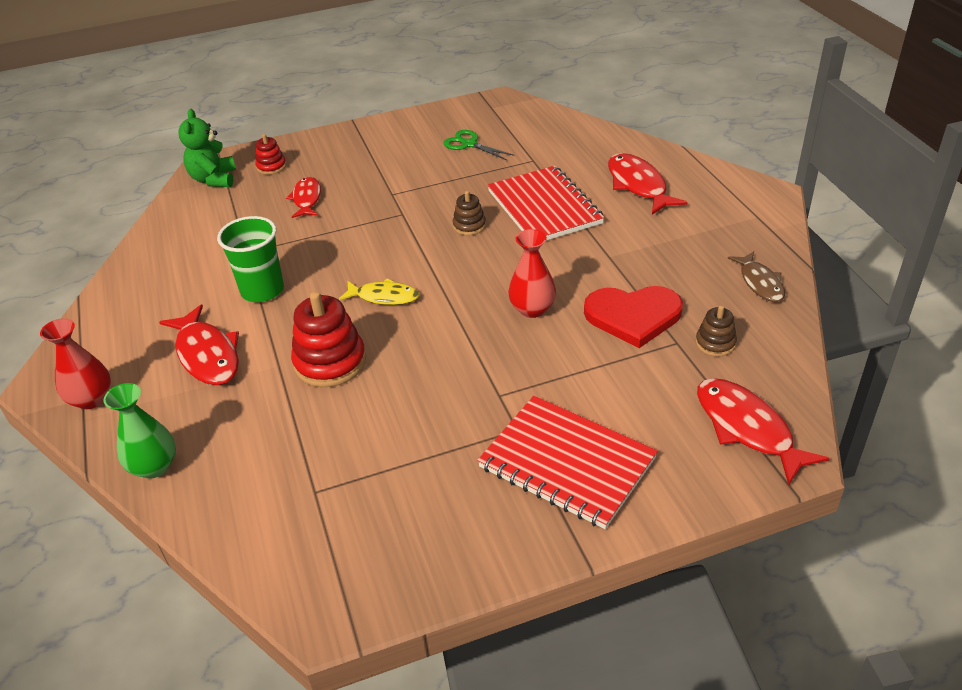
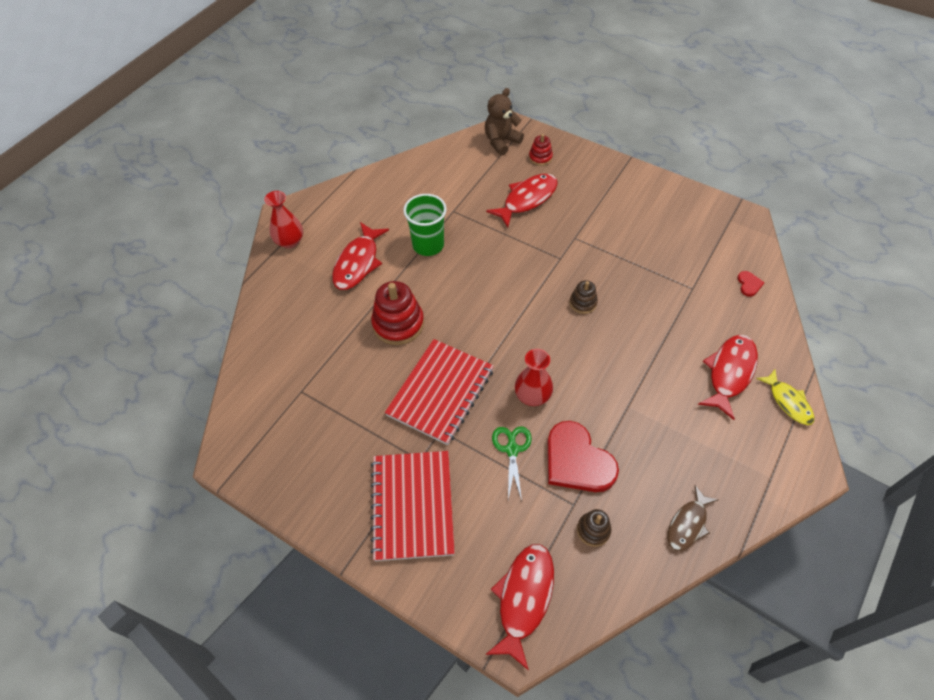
camera: 50 degrees right, 15 degrees up
green vase [103,383,176,478] -> none
green teddy bear [178,109,236,187] -> brown teddy bear [485,88,524,155]
red fish [286,177,321,218] -> red fish [486,174,558,227], size x1.53
yellow fish [339,278,419,305] -> yellow fish moved to [756,369,814,425]
green scissors [444,130,514,160] -> green scissors moved to [492,426,532,501]
red notebook [488,166,604,241] -> red notebook moved to [385,339,494,445]
none -> red heart [737,271,765,297]

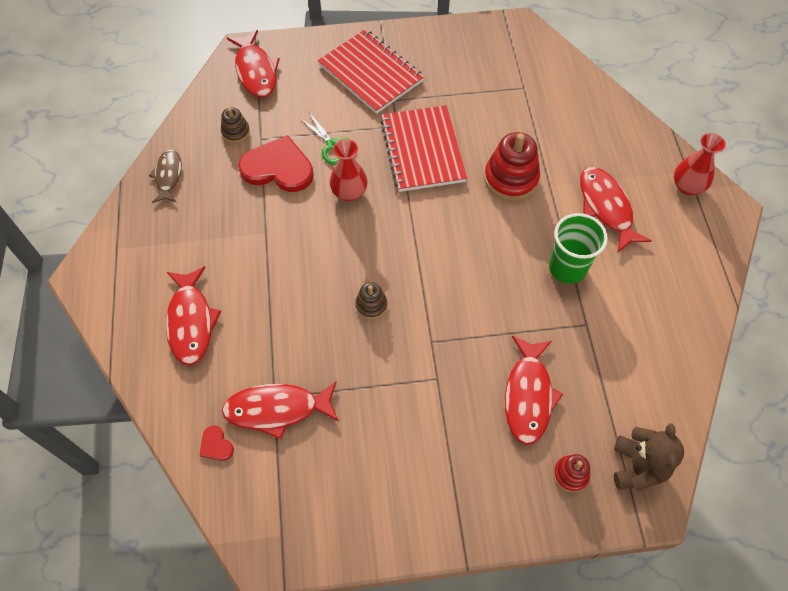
camera: 140 degrees right, 5 degrees up
yellow fish [756,369,814,425] -> none
none -> red fish [222,381,339,440]

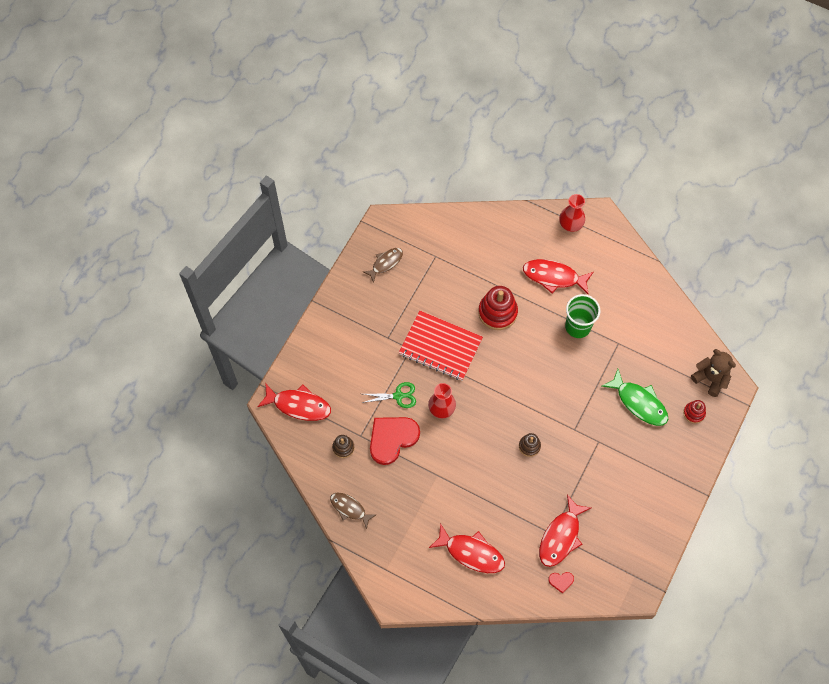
camera: 55 degrees left, 5 degrees up
red notebook [318,29,424,114] -> none
red fish [505,336,563,445] -> green fish [601,369,668,426]
none -> brown fish [363,248,403,283]

